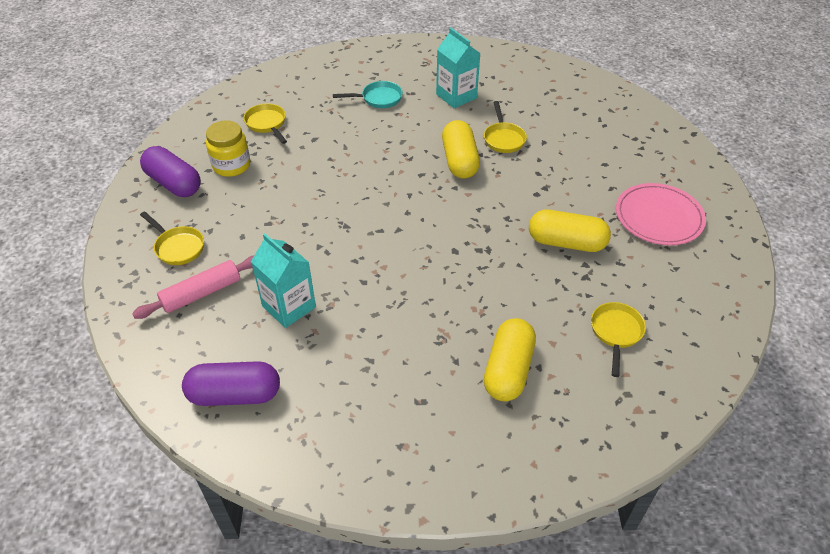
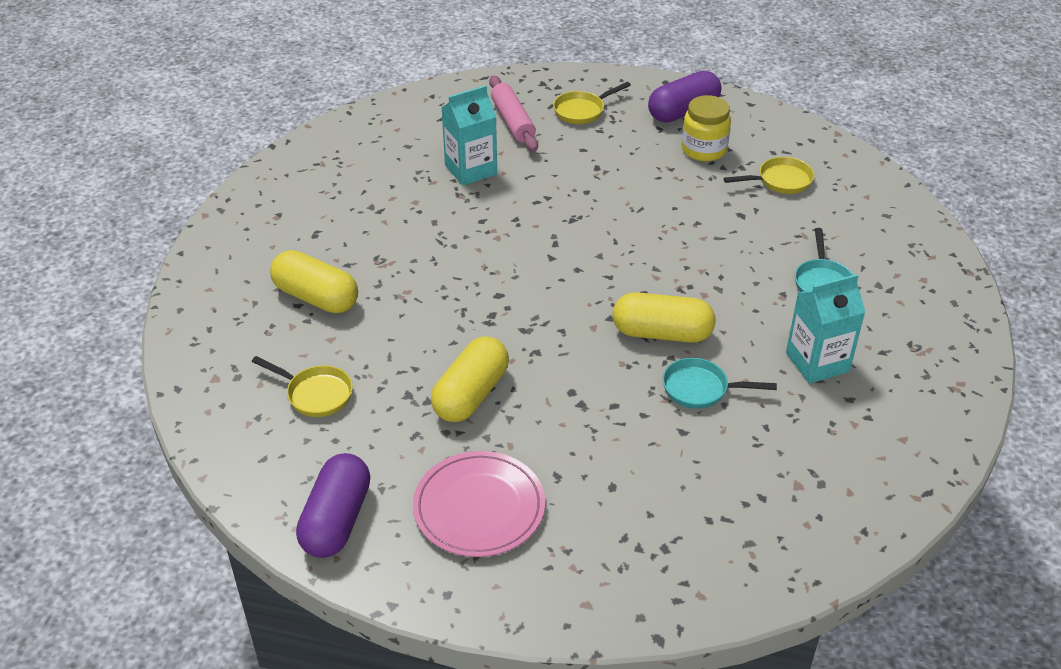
camera: 105 degrees right, 5 degrees down
purple capsule [182,361,280,406] -> purple capsule moved to [296,453,370,558]
yellow pan [484,101,527,153] -> turquoise pan [663,358,777,409]

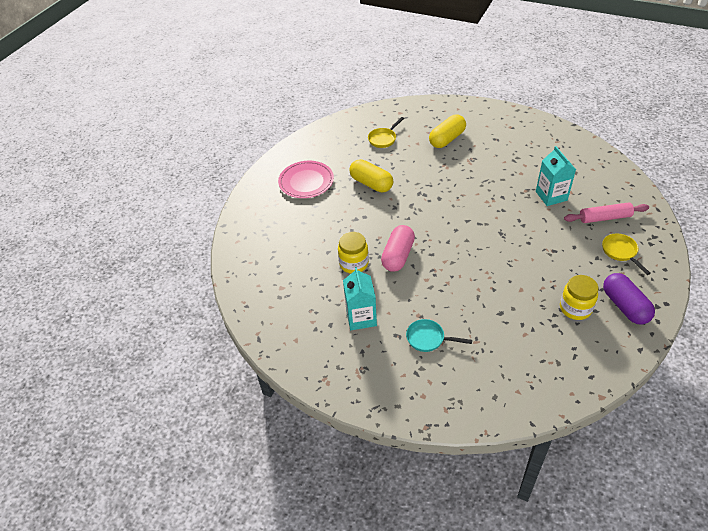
camera: 105 degrees right, 5 degrees up
purple capsule [296,453,370,558] -> none
yellow capsule [612,292,716,343] -> pink capsule [381,225,415,272]
turquoise pan [663,358,777,409] -> yellow jar [338,232,369,274]
yellow pan [724,157,814,194] -> none

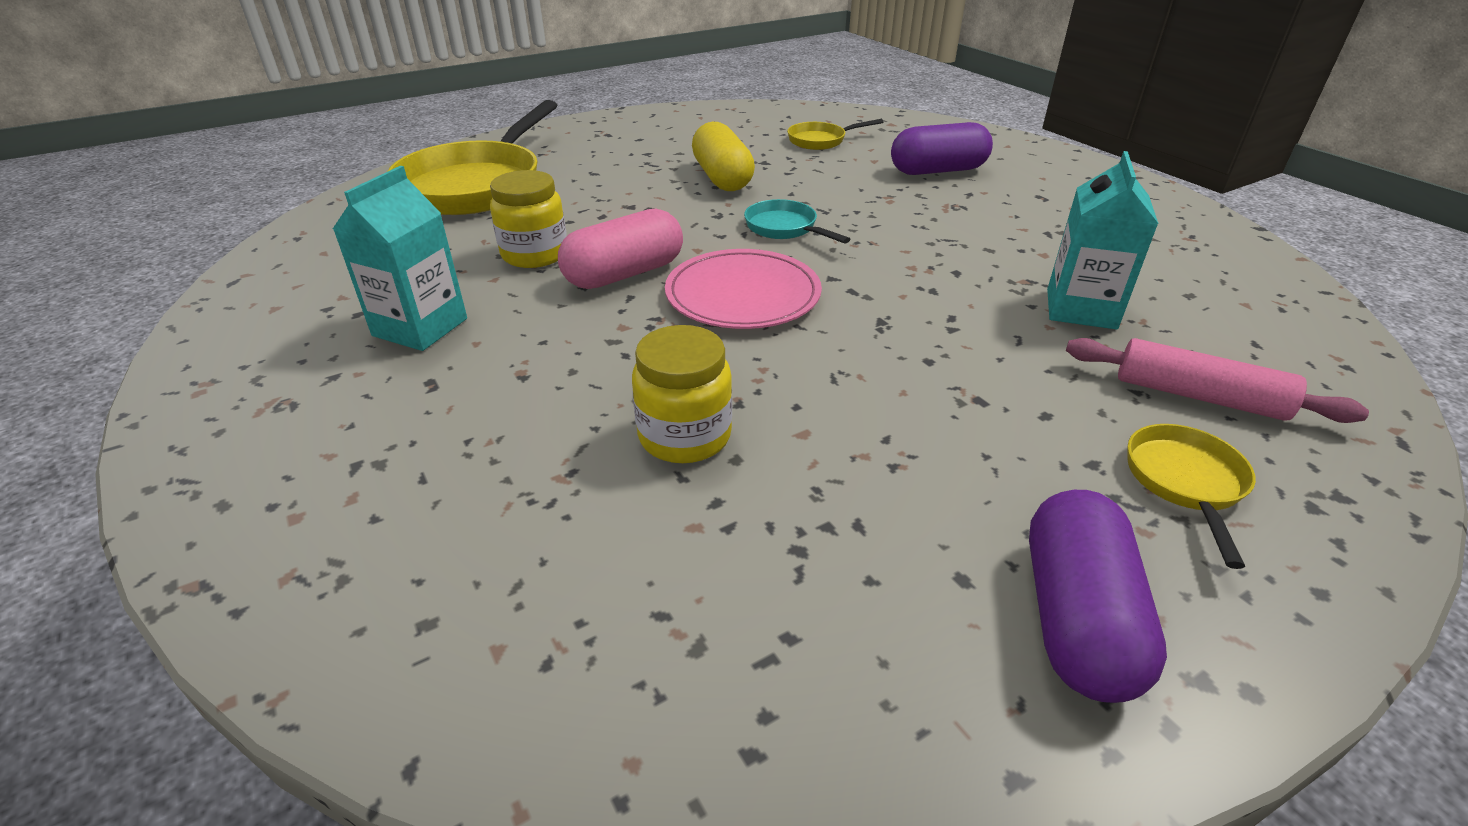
camera: 30 degrees right, 10 degrees down
pink plate [278,161,334,198] -> pink plate moved to [665,249,822,329]
turquoise pan [406,319,472,352] -> turquoise pan moved to [744,199,850,244]
yellow capsule [429,115,466,148] -> purple capsule [891,122,993,175]
yellow jar [560,275,598,320] -> yellow jar moved to [632,325,732,463]
none -> yellow pan [387,100,557,215]

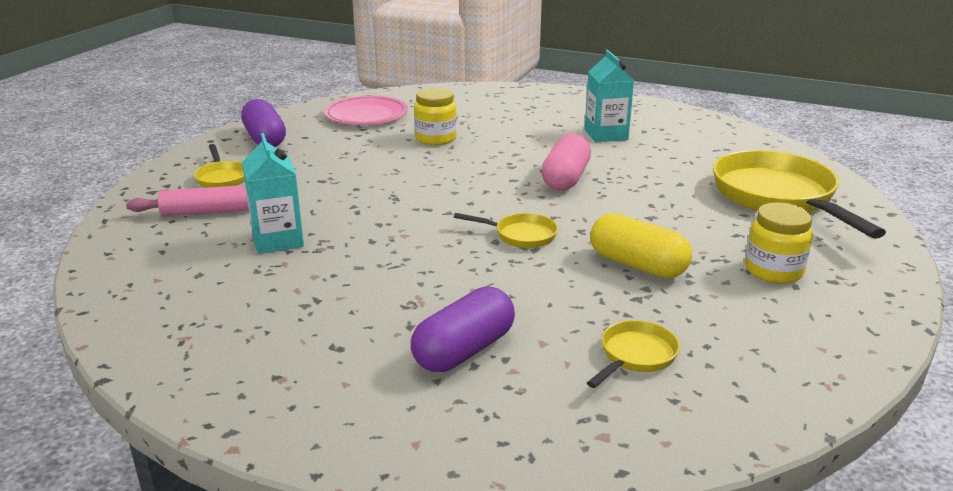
camera: 145 degrees right, 10 degrees down
yellow jar [490,170,567,268] -> yellow jar moved to [745,202,813,284]
pink plate [665,249,822,329] -> pink plate moved to [324,96,408,125]
turquoise pan [744,199,850,244] -> yellow pan [454,213,558,248]

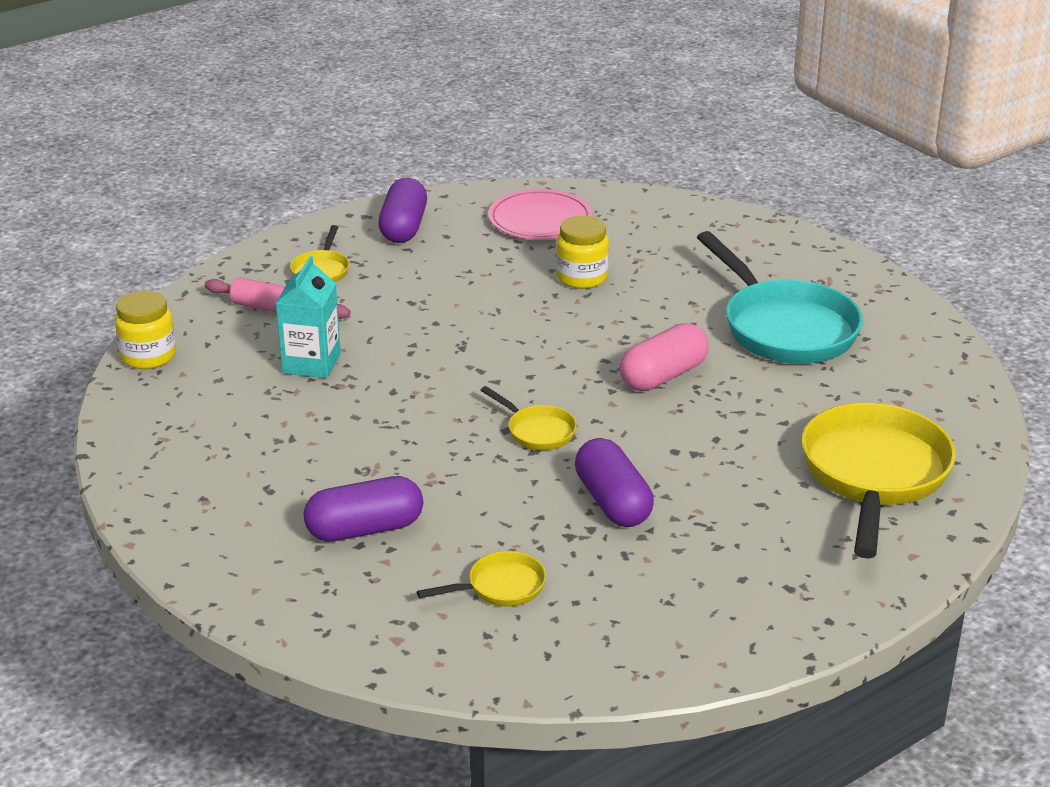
camera: 30 degrees right, 5 degrees up
turquoise carton [585,50,634,142] -> turquoise pan [697,231,863,364]
yellow capsule [590,213,692,278] -> purple capsule [575,438,654,527]
yellow jar [745,202,813,284] -> yellow jar moved to [115,290,176,369]

